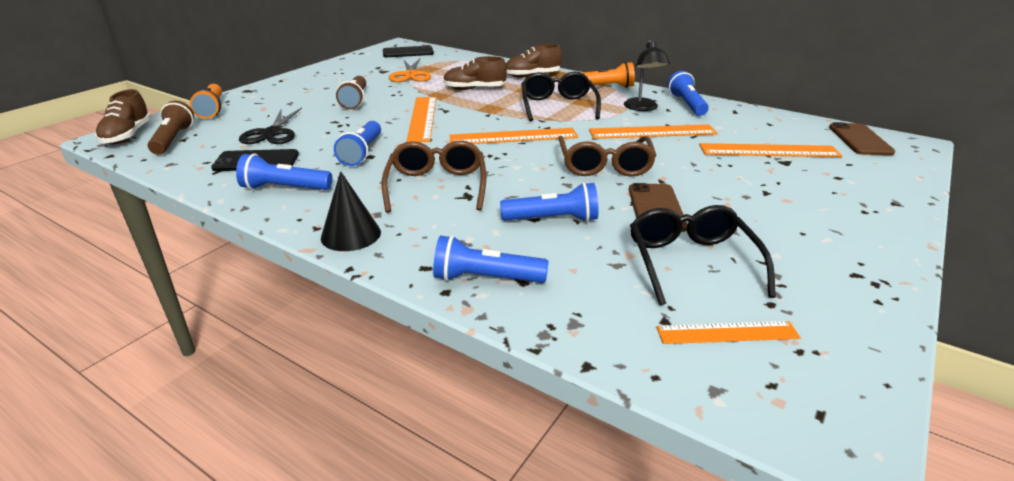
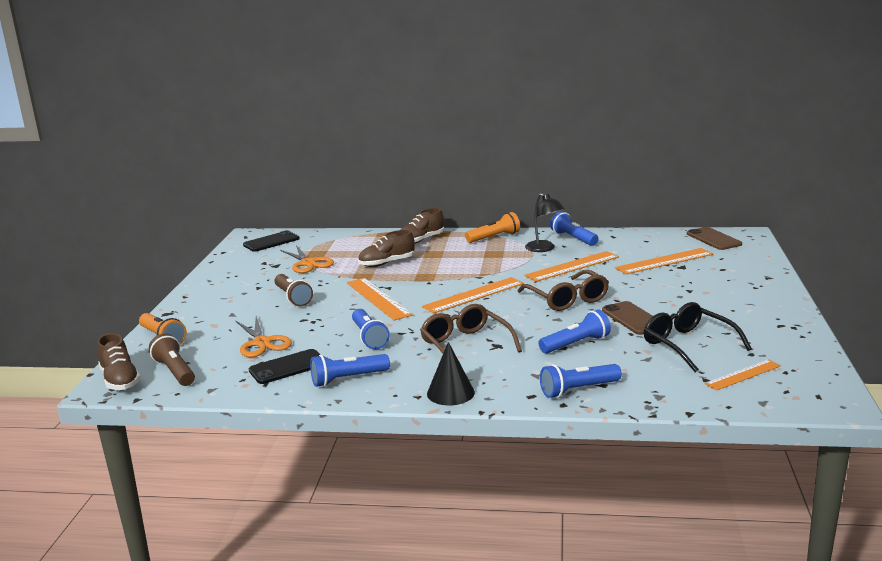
camera: 25 degrees left, 10 degrees down
black scissors [239,107,302,144] -> orange scissors [236,316,292,357]
black glasses [521,72,601,121] -> none

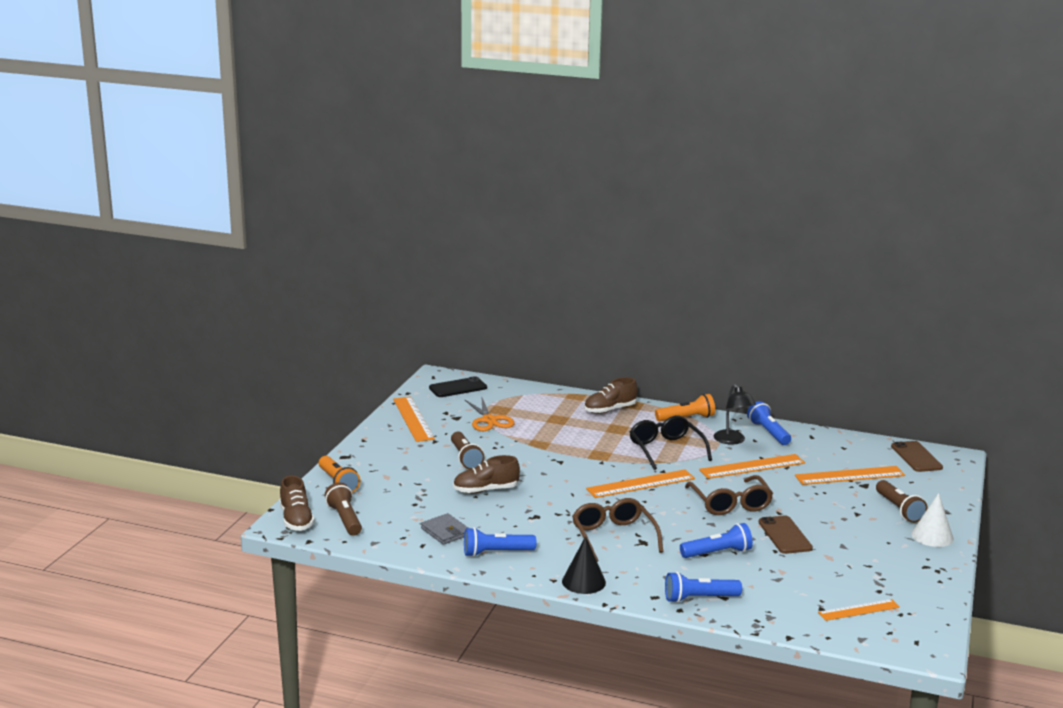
camera: 10 degrees right, 0 degrees up
orange scissors [236,316,292,357] -> none
black phone [249,349,321,384] -> grey wallet [421,513,468,545]
orange ruler [347,278,413,320] -> orange ruler moved to [393,397,435,442]
blue flashlight [352,309,390,350] -> none
brown shoe [358,230,415,267] -> brown shoe moved to [453,455,520,494]
black glasses [644,302,752,372] -> black glasses moved to [630,416,712,470]
none -> brown flashlight [876,480,928,523]
none -> white cone [911,493,954,547]

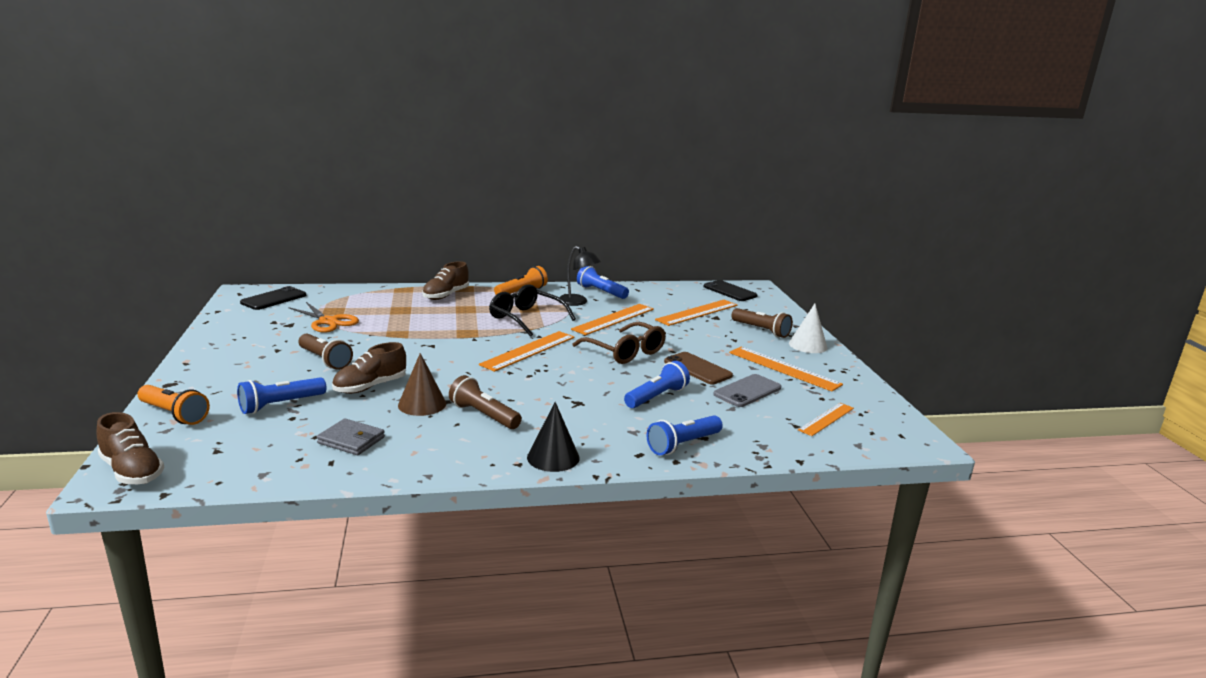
camera: 30 degrees left, 0 degrees up
brown flashlight [325,482,362,536] -> brown flashlight moved to [449,375,522,429]
orange ruler [393,397,435,442] -> orange ruler moved to [729,347,843,391]
blue flashlight [464,527,537,557] -> blue flashlight moved to [237,377,327,414]
brown glasses [572,498,663,562] -> none
brown phone [891,441,943,472] -> black phone [703,280,758,301]
none -> brown cone [398,353,446,416]
none -> grey phone [713,374,781,407]

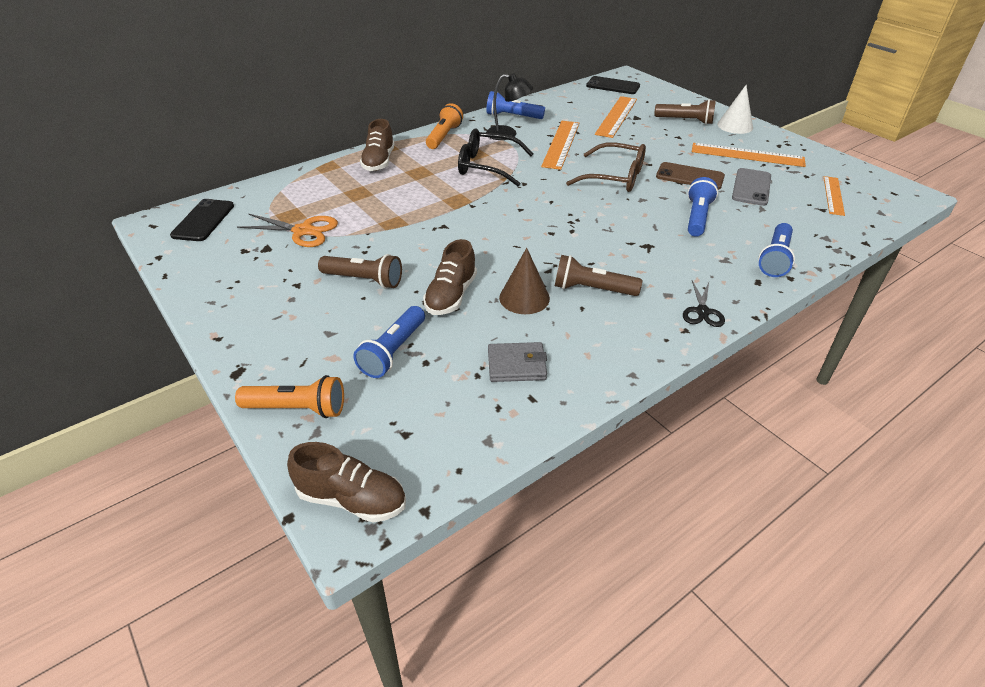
camera: 25 degrees left, 20 degrees up
orange ruler [479,331,575,372] -> none
black cone [527,402,580,472] -> black scissors [683,281,725,327]

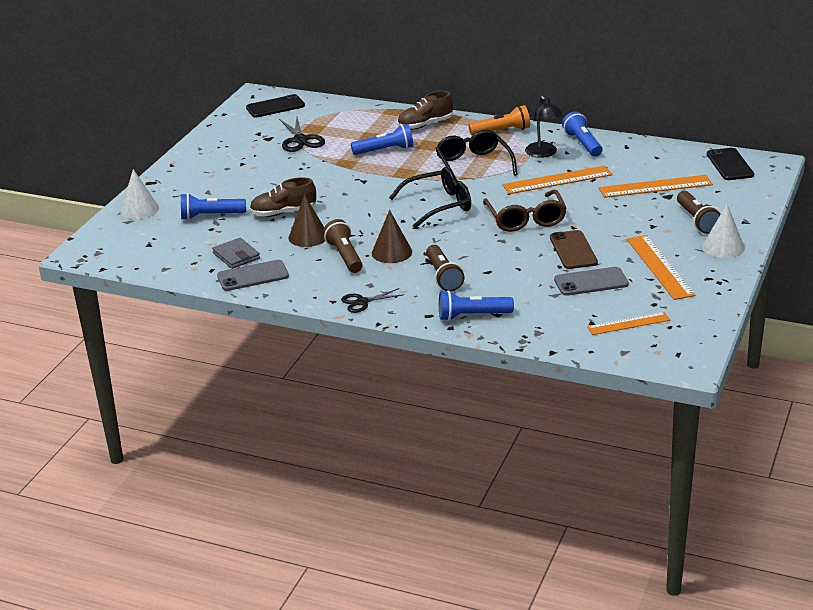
camera: 60 degrees right, 10 degrees down
orange flashlight [235,375,344,418] -> white cone [120,169,159,219]
orange scissors [237,214,338,247] -> black scissors [279,117,325,152]
brown shoe [287,442,406,522] -> none
brown flashlight [318,254,402,289] -> brown flashlight moved to [426,245,464,292]
blue flashlight [687,177,718,237] -> blue flashlight moved to [351,124,413,155]
none -> grey phone [217,260,289,291]
none -> brown cone [372,210,412,263]
none -> black glasses [389,167,471,228]

